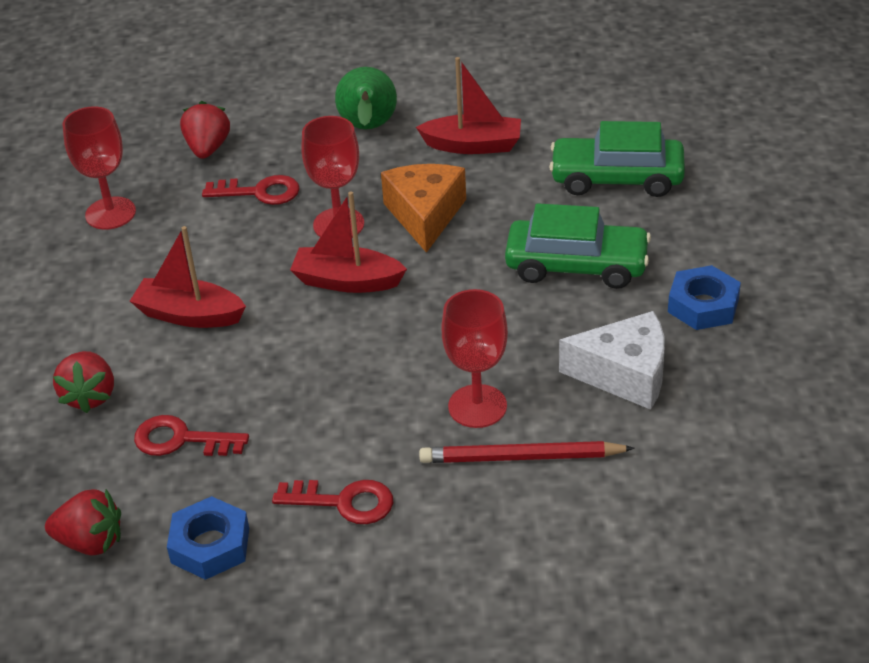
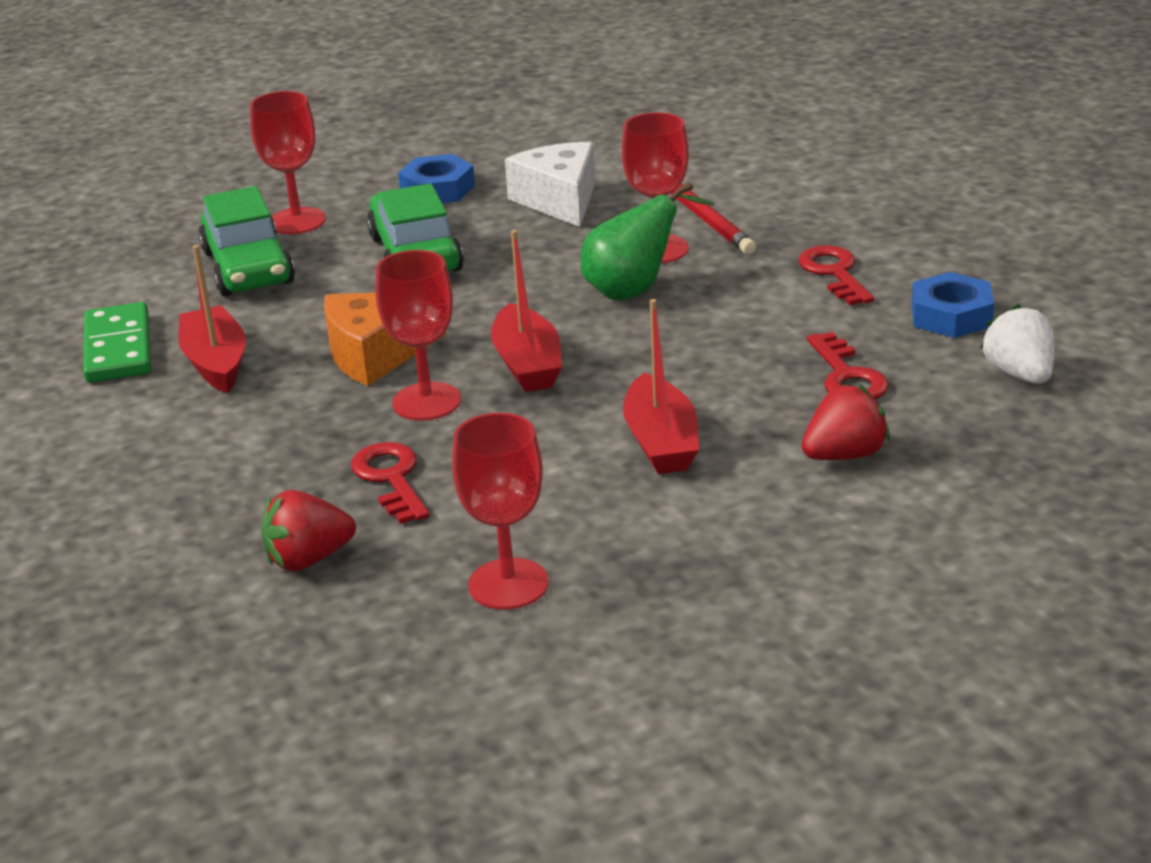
camera: 115 degrees left, 10 degrees down
red strawberry [45,489,121,556] -> white strawberry [980,304,1055,384]
green pear [335,67,397,129] -> green pear moved to [580,181,714,300]
none -> green domino [83,302,151,383]
none -> red goblet [250,91,326,234]

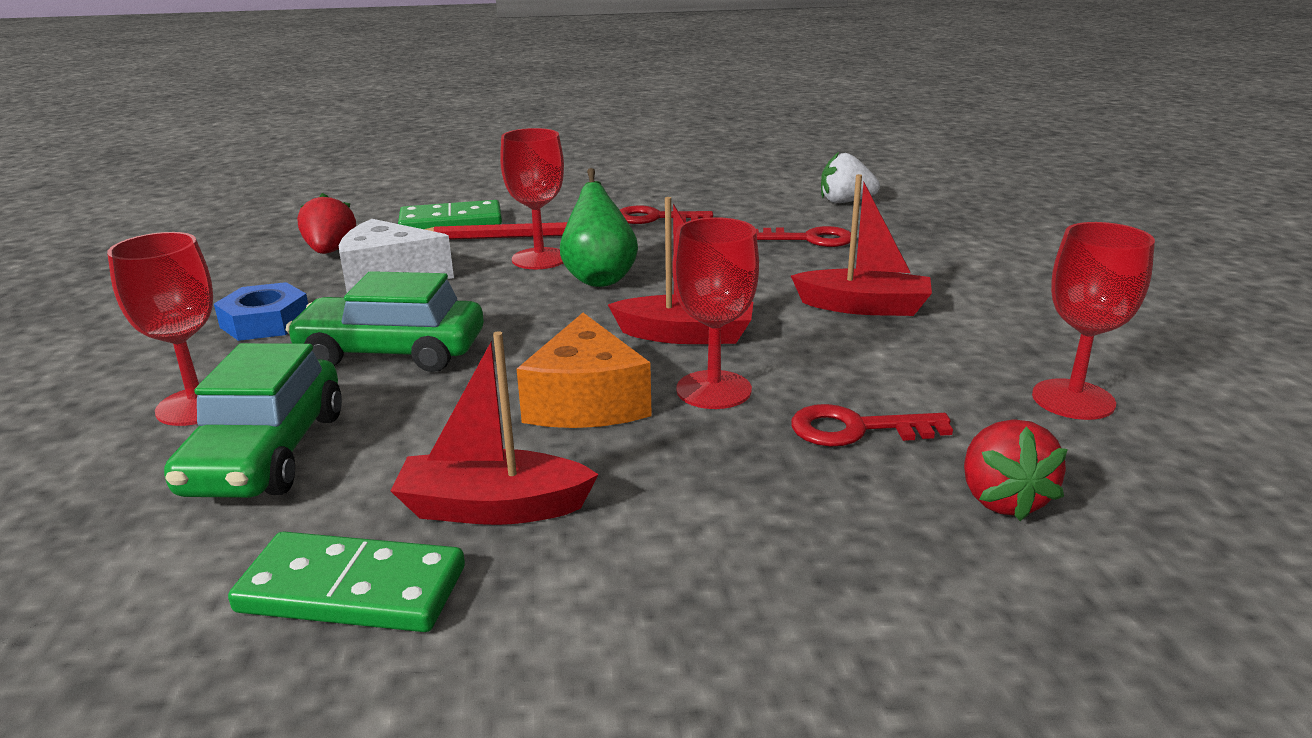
camera: 70 degrees left, 5 degrees down
green car [198,186,295,296] -> green car turned 90 degrees clockwise [164,343,342,498]
red strawberry [802,384,890,460] -> red strawberry moved to [297,193,356,254]
blue nut [912,272,994,338] -> none
none -> green domino [398,200,502,229]

